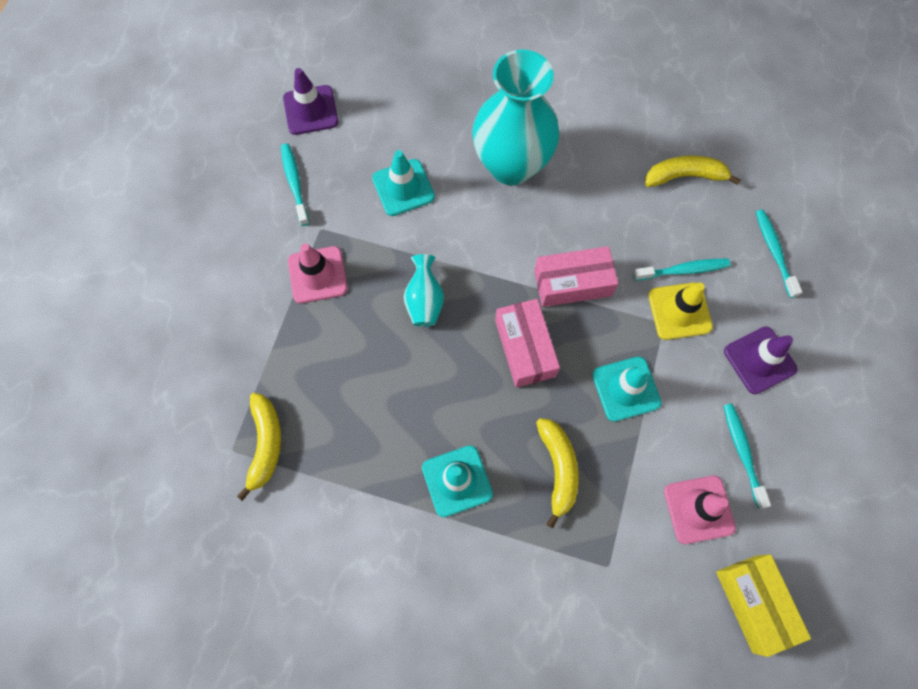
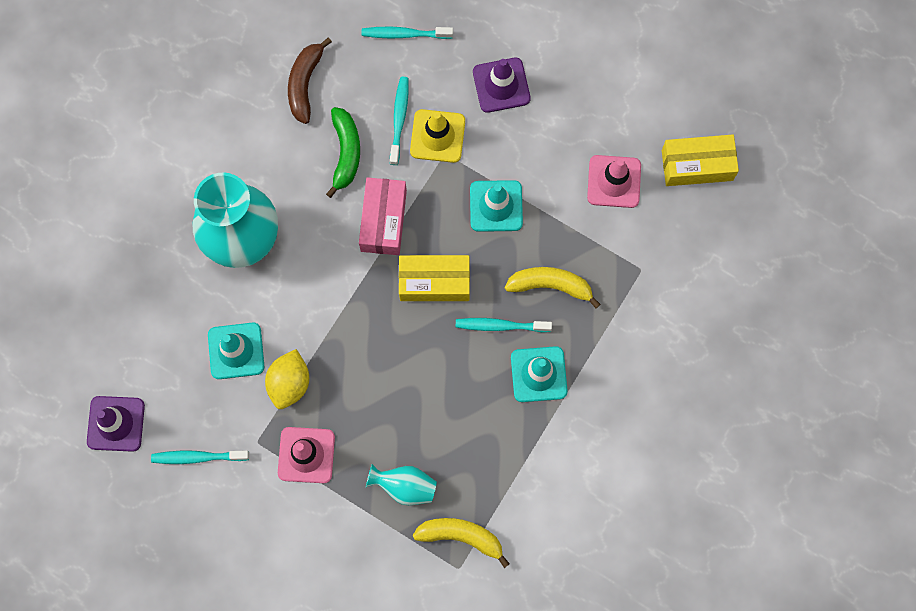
camera: 75 degrees left, 5 degrees up
turquoise vase [404,254,444,327] -> turquoise vase moved to [366,464,437,505]
pink box [495,299,560,388] -> yellow box [399,255,470,301]
yellow banana [645,155,741,187] -> brown banana [288,37,332,124]
turquoise toothbrush [724,403,771,509] -> turquoise toothbrush moved to [456,318,552,332]
none -> yellow lemon [265,349,309,409]
none -> green banana [326,107,360,198]

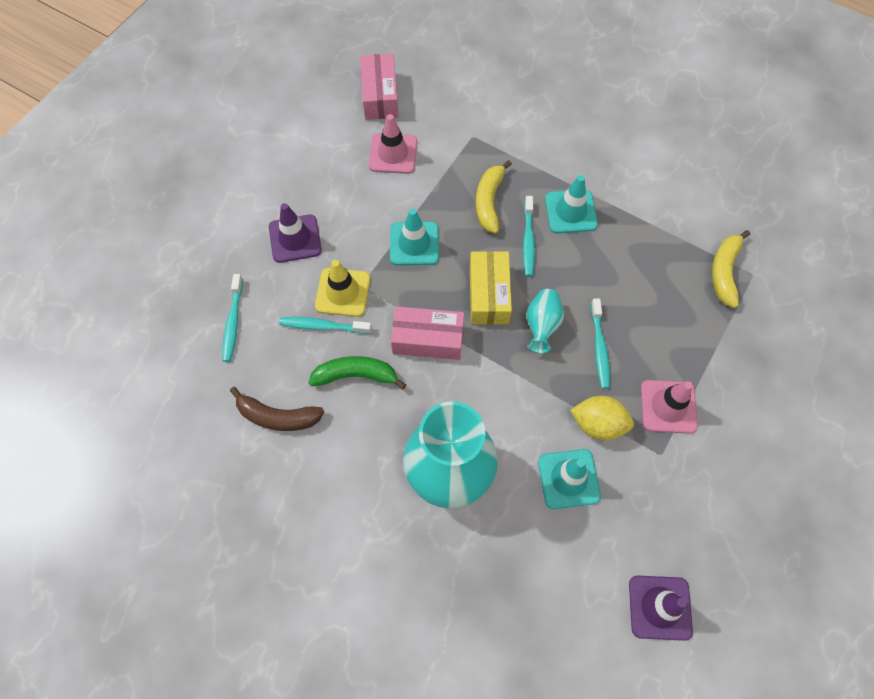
camera: 90 degrees left, 10 degrees down
turquoise toothbrush [151,450,249,464] -> turquoise toothbrush moved to [591,298,610,389]
turquoise vase [366,464,437,505] -> turquoise vase moved to [527,289,564,353]
yellow box [662,135,739,186] -> pink box [360,54,399,120]

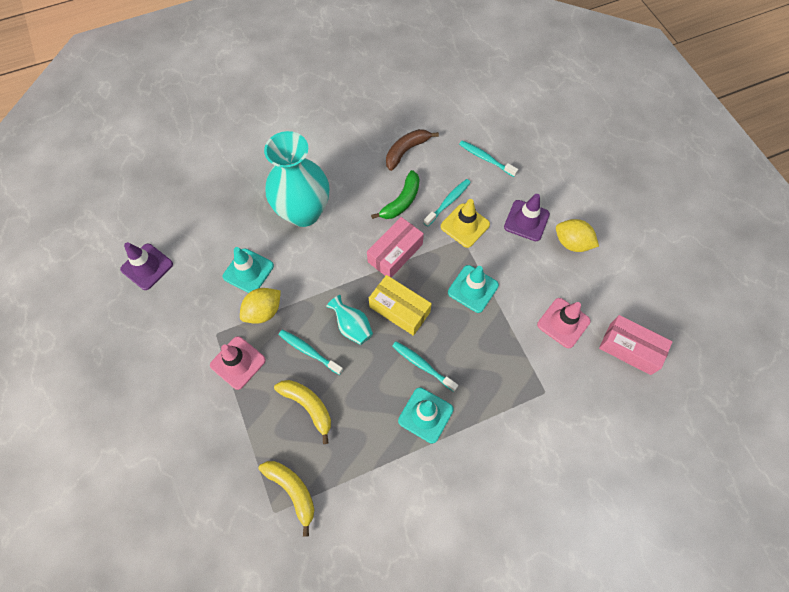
camera: 125 degrees right, 0 degrees up
yellow banana [476,160,512,234] -> yellow banana moved to [274,380,331,444]
none -> yellow lemon [556,219,599,252]

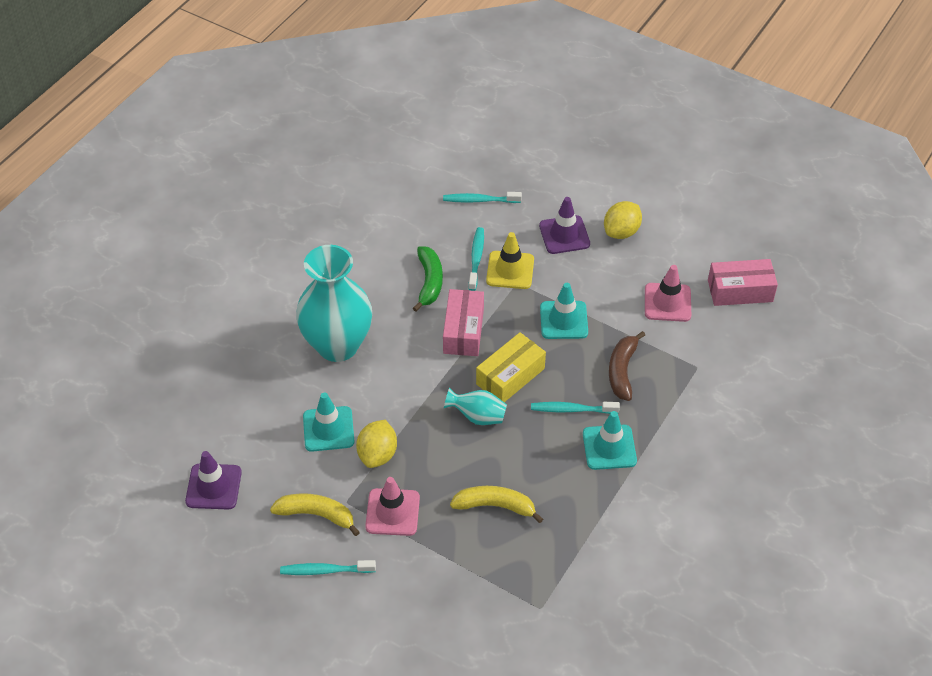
camera: 35 degrees left, 15 degrees down
yellow banana [259,461,315,537] -> yellow banana moved to [270,493,360,536]
turquoise toothbrush [279,330,343,375] -> turquoise toothbrush moved to [280,560,376,575]
yellow box [369,275,432,336] -> yellow box turned 45 degrees counterclockwise [476,332,546,402]
brown banana [386,129,439,171] -> brown banana moved to [609,331,645,401]
yellow lemon [556,219,599,252] -> yellow lemon turned 45 degrees counterclockwise [604,201,642,239]

